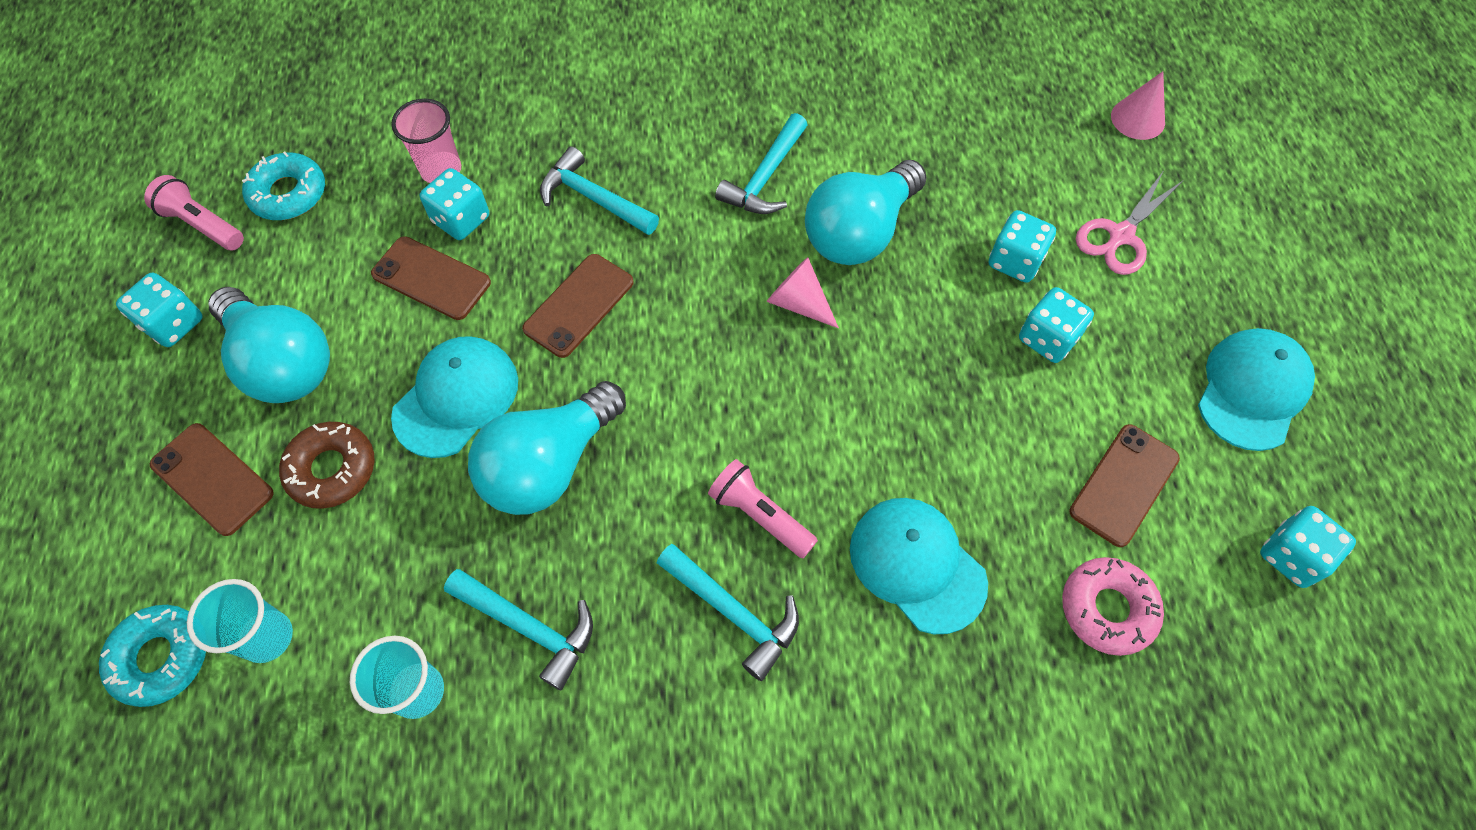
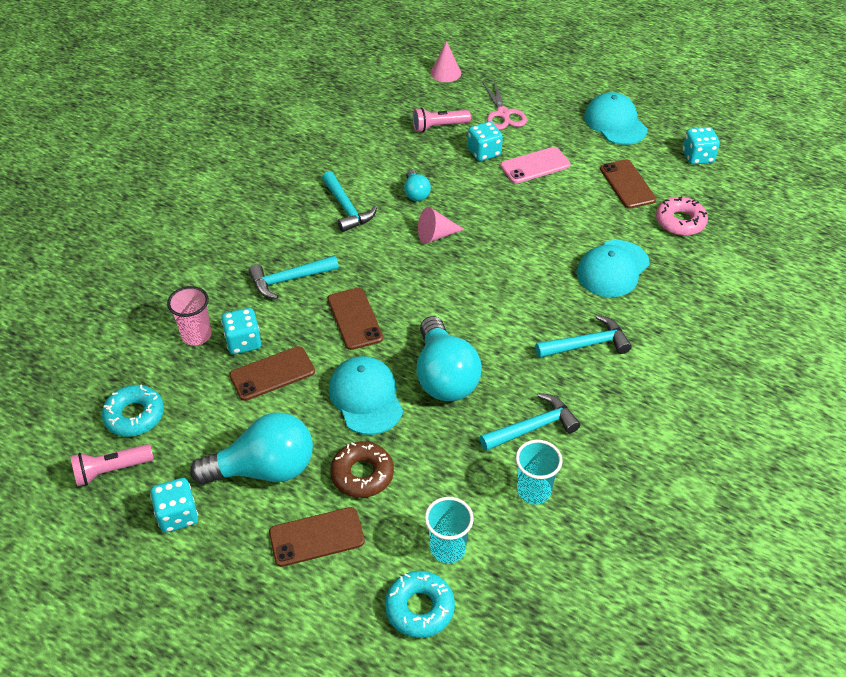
camera: 55 degrees left, 15 degrees down
pink flashlight [708,459,818,558] -> pink flashlight moved to [413,108,471,132]
turquoise light bulb [805,160,927,265] -> turquoise light bulb [404,170,431,201], size x0.49
turquoise cap [850,498,988,634] -> turquoise cap turned 45 degrees counterclockwise [577,240,650,297]
turquoise dice [1019,287,1094,363] -> pink phone [500,147,571,184]

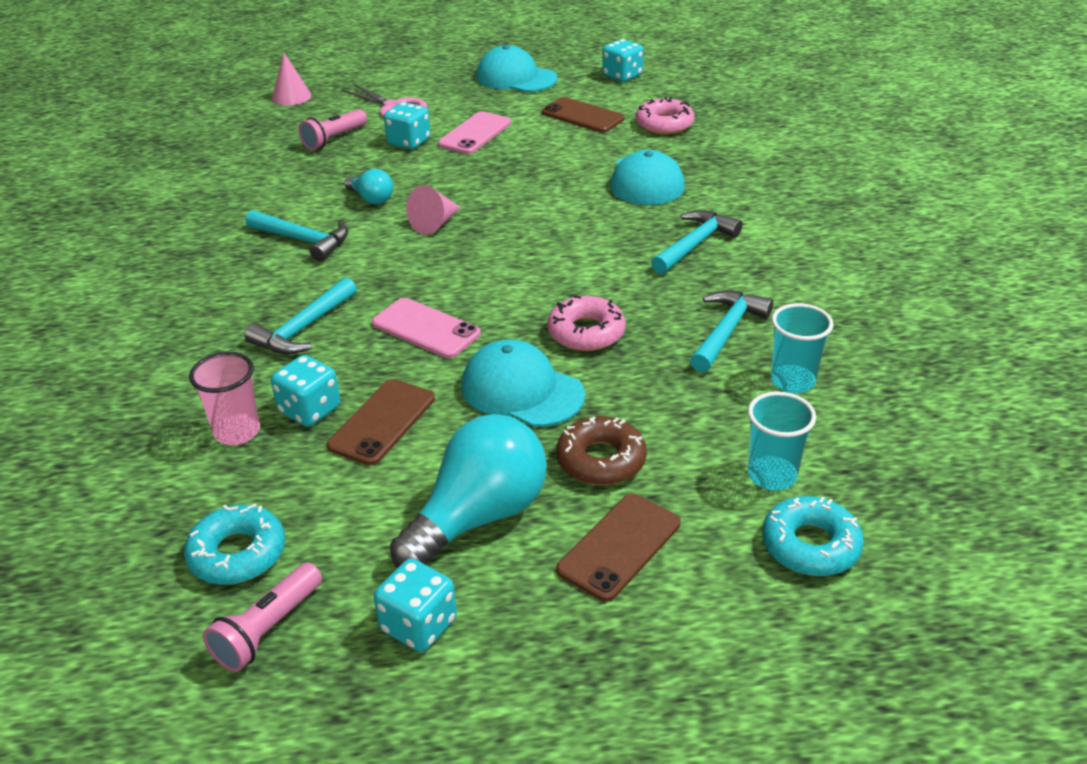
camera: 35 degrees left, 10 degrees down
brown phone [328,288,383,350] -> pink phone [372,298,481,358]
turquoise light bulb [416,316,482,401] -> pink donut [547,295,626,351]

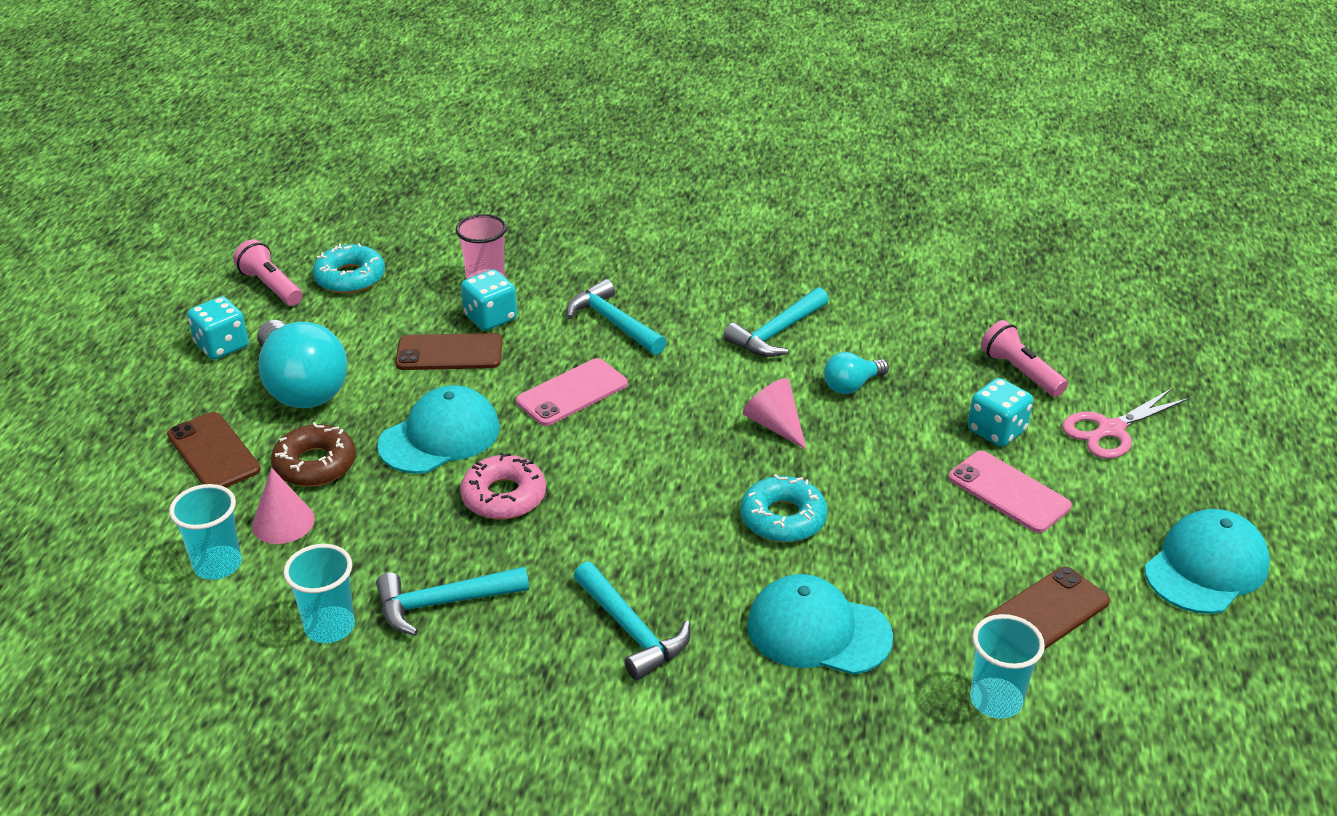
camera: 105 degrees right, 0 degrees up
pink cone [272,53,312,106] -> pink cone moved to [252,468,315,544]
brown phone [327,379,435,465] -> brown phone turned 45 degrees counterclockwise [395,333,503,370]
turquoise dice [602,39,644,82] -> none
pink donut [635,97,694,135] -> turquoise cup [970,614,1045,719]
turquoise hammer [690,290,773,373] -> turquoise hammer turned 120 degrees clockwise [376,566,529,636]
turquoise donut [762,496,864,576] -> turquoise donut moved to [741,474,828,542]

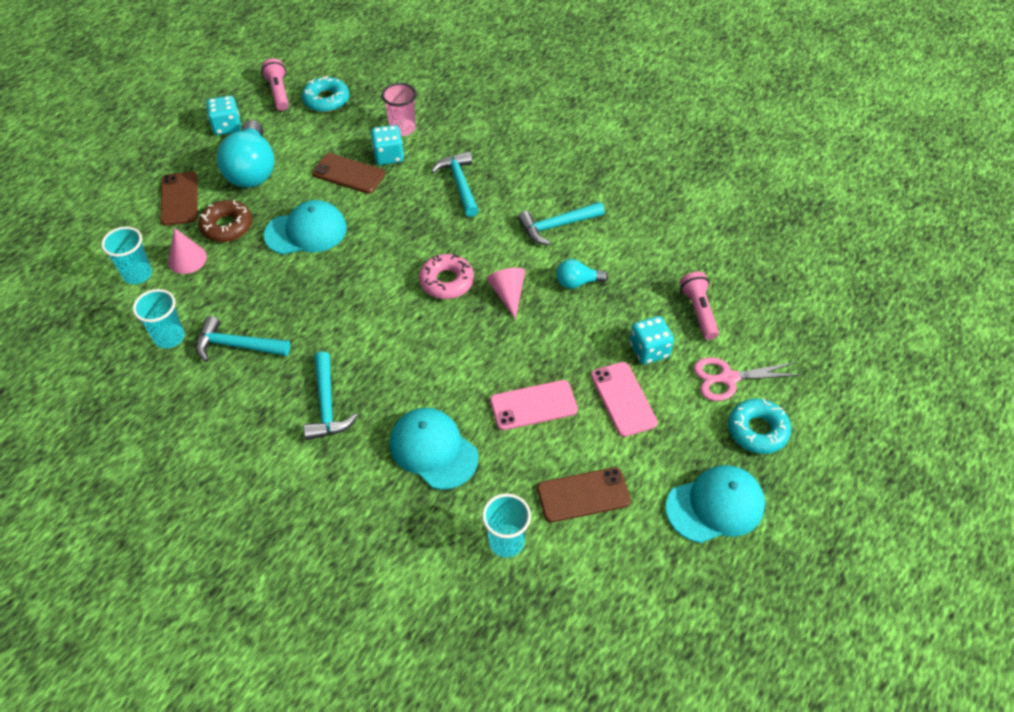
camera: 25 degrees right, 15 degrees up
pink donut [460,452,546,520] -> pink donut moved to [419,253,474,299]
pink phone [516,358,628,426] -> pink phone moved to [490,380,578,430]
turquoise donut [741,474,828,542] -> turquoise donut moved to [728,398,791,454]

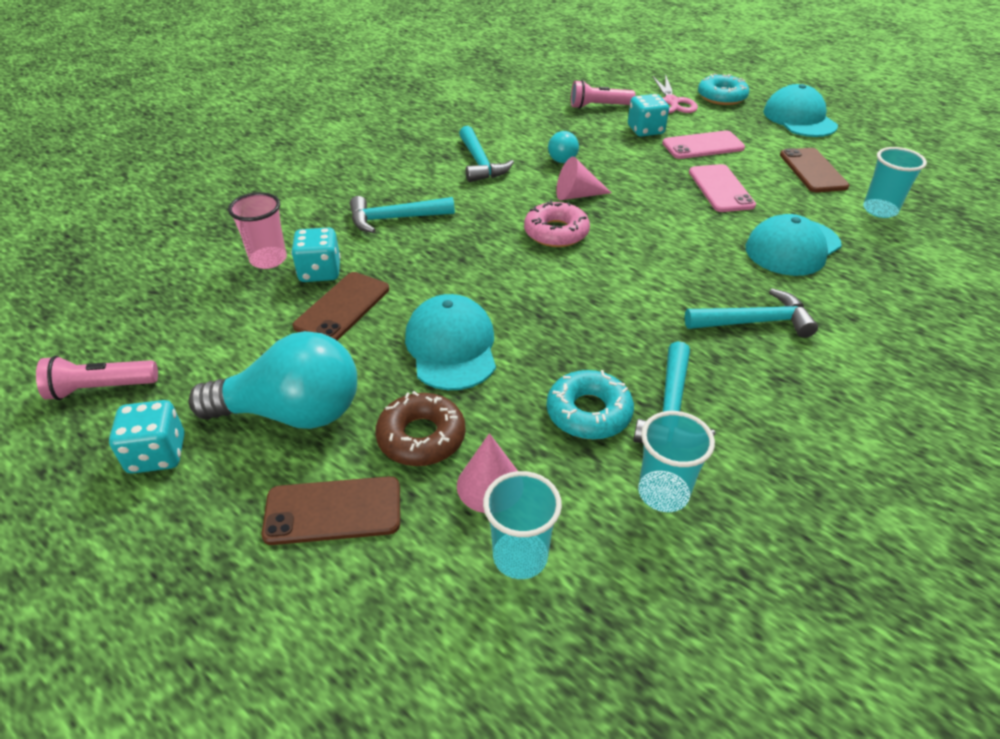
camera: 85 degrees left, 10 degrees down
turquoise donut [302,76,349,112] -> turquoise donut moved to [547,370,634,440]

